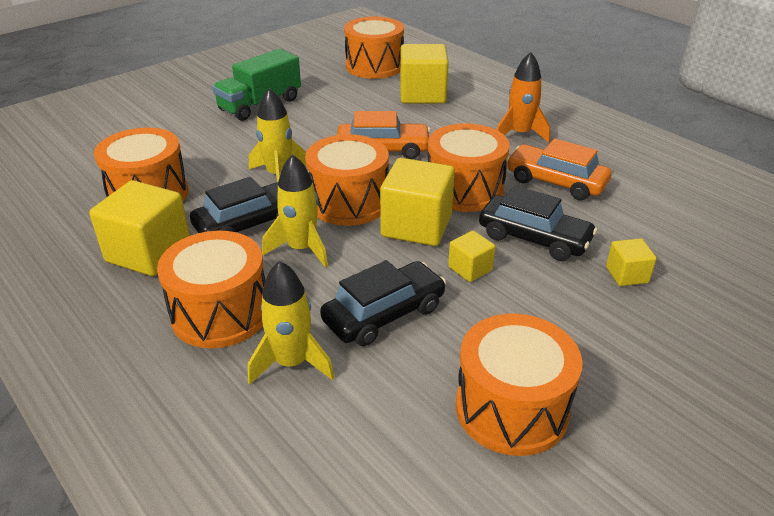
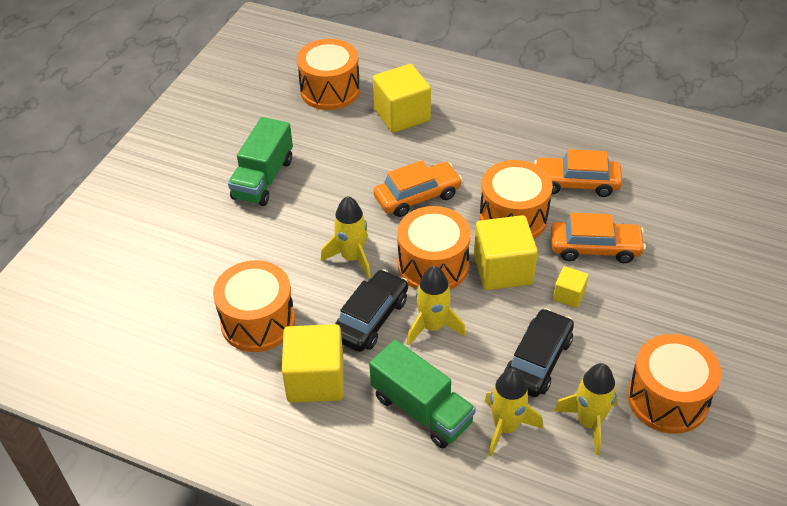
camera: 25 degrees left, 10 degrees up
orange drum [157,231,265,348] -> green truck [369,340,476,448]
black car [479,185,597,261] -> orange car [551,213,646,263]
orange rocket [497,52,550,142] -> none
yellow cube [606,238,657,286] -> none
none -> yellow rocket [554,363,618,455]

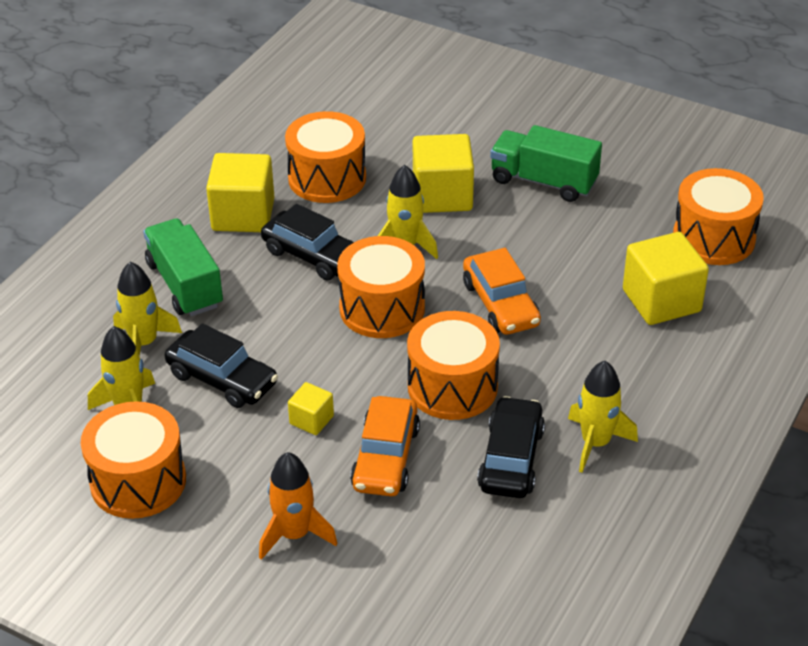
camera: 95 degrees right, 5 degrees down
green truck [369,340,476,448] -> green truck turned 105 degrees clockwise [143,218,223,316]
yellow rocket [407,266,466,346] -> yellow rocket moved to [568,361,638,473]
yellow cube [474,215,538,290] -> yellow cube moved to [413,134,474,213]
orange car [534,149,622,197] -> black car [477,396,545,498]
none -> orange rocket [259,452,338,560]

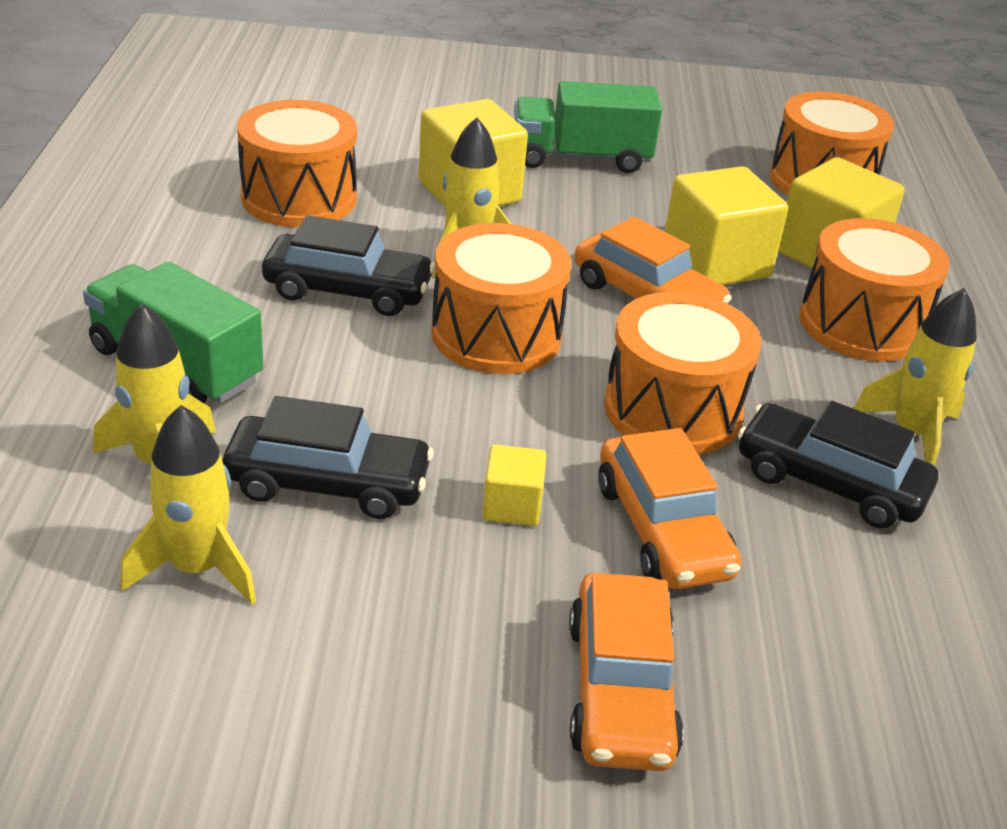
camera: 30 degrees left, 5 degrees down
orange drum [81,401,186,519] -> orange drum moved to [799,218,950,362]
yellow cube [206,153,274,232] -> yellow cube moved to [665,166,788,285]
orange rocket [259,452,338,560] -> orange car [569,573,684,771]
black car [477,396,545,498] -> black car turned 45 degrees counterclockwise [738,401,938,528]

